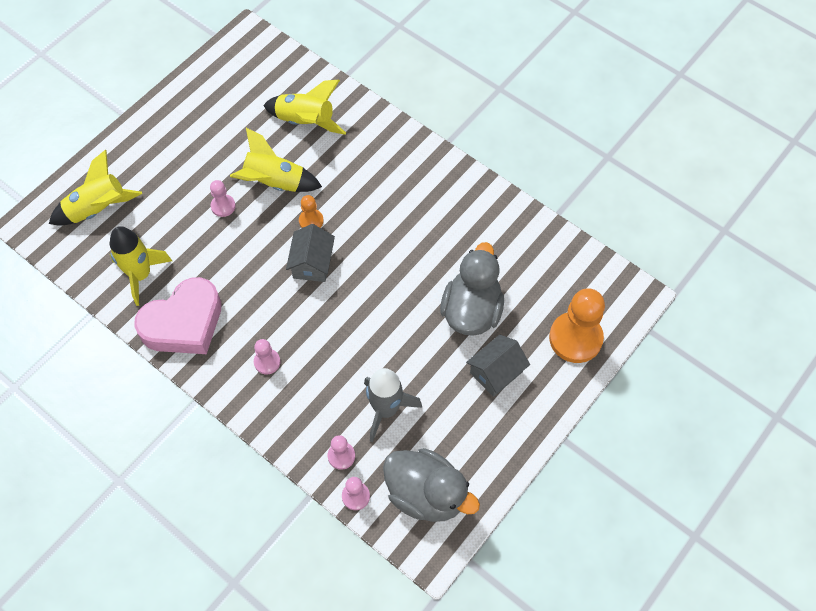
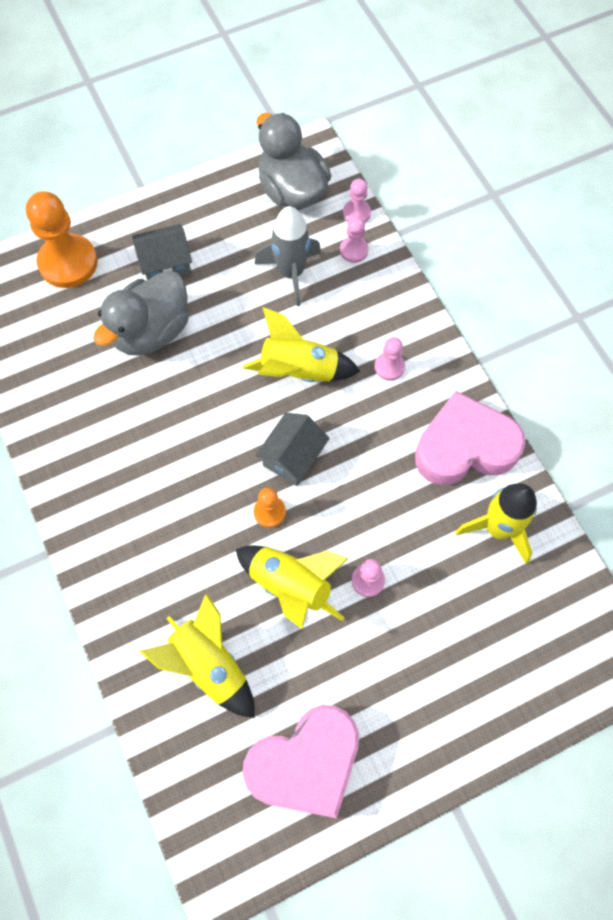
camera: 155 degrees left, 5 degrees up
yellow rocket [49,150,142,226] -> yellow rocket moved to [243,307,360,382]
none -> pink heart [243,705,359,818]

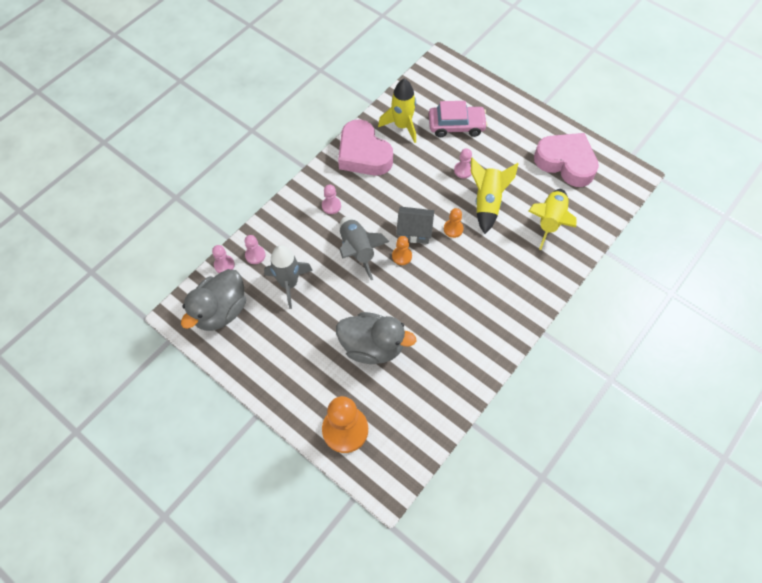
camera: 115 degrees left, 5 degrees down
grey house [132,224,192,280] -> none
yellow rocket [243,307,360,382] -> grey rocket [340,217,389,280]
none -> orange pawn [392,236,412,265]
none -> pink car [429,101,488,137]

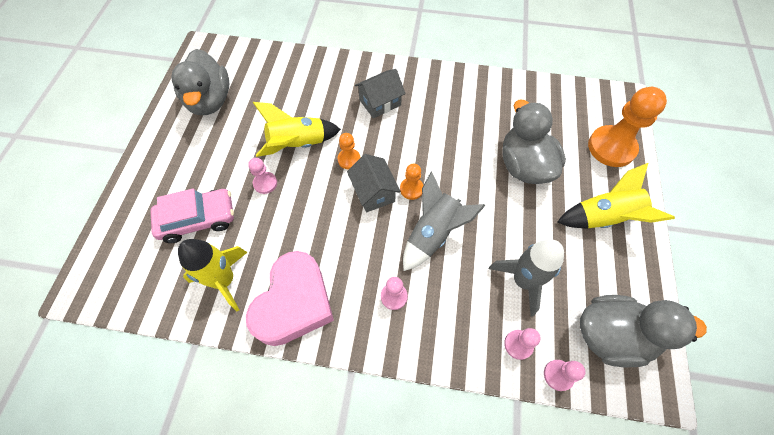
camera: 120 degrees left, 0 degrees up
pink car [429,101,488,137] -> pink car turned 105 degrees clockwise [150,188,234,243]
yellow rocket [528,189,577,250] -> yellow rocket moved to [558,163,675,229]
pink heart [534,133,599,187] -> grey duck [171,49,229,115]
none -> grey house [355,69,406,118]

